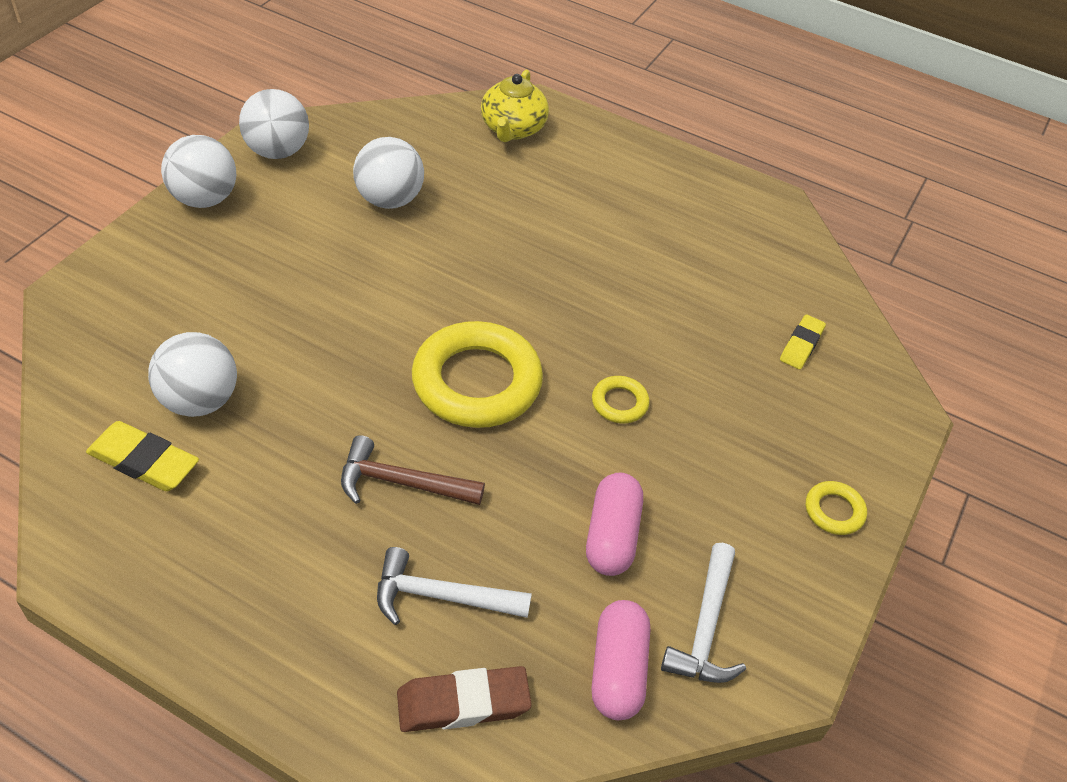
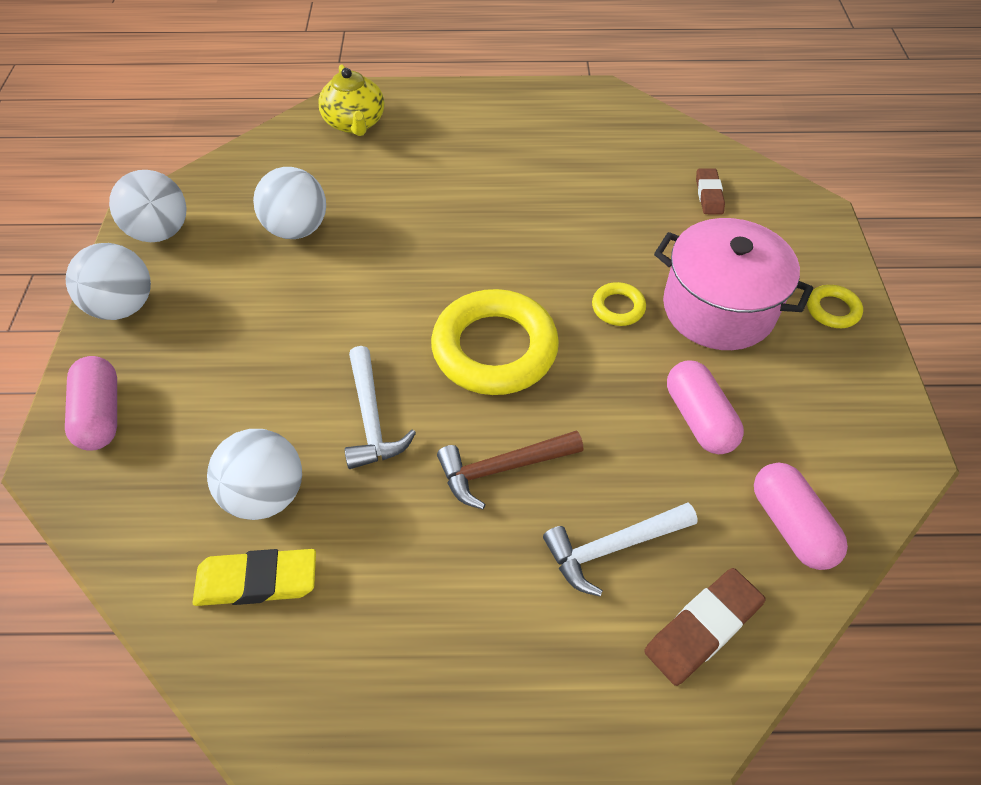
camera: 25 degrees left, 5 degrees up
white hammer [661,543,746,683] -> white hammer moved to [345,346,416,469]
yellow eraser [780,315,826,369] -> brown eraser [696,168,725,214]
none -> pink capsule [65,356,117,451]
none -> pink pot [654,218,813,350]

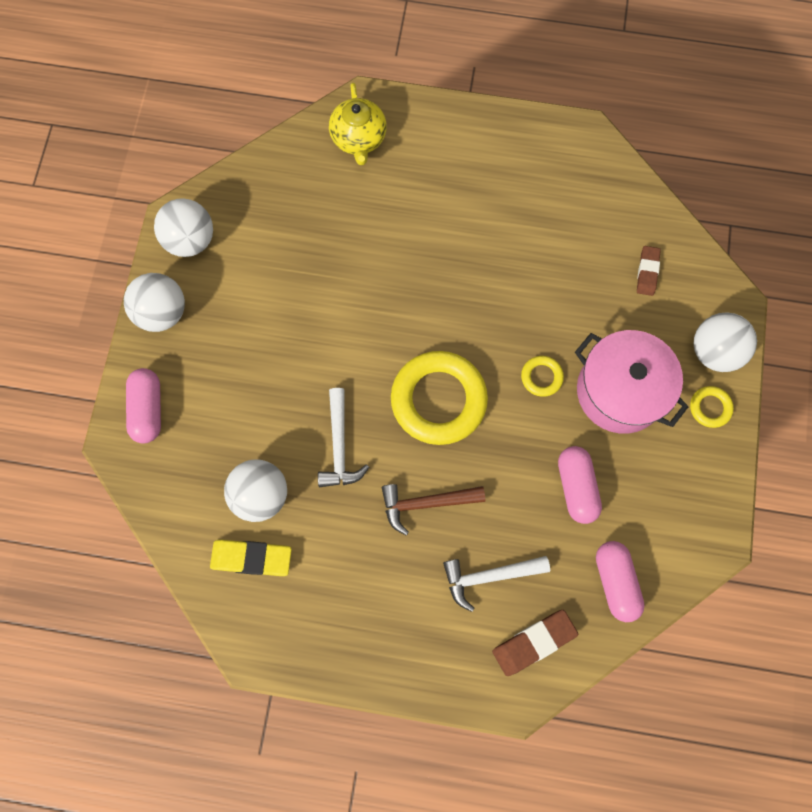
camera: 10 degrees right, 20 degrees up
white ball [253,167,326,239] -> white ball moved to [694,312,757,372]

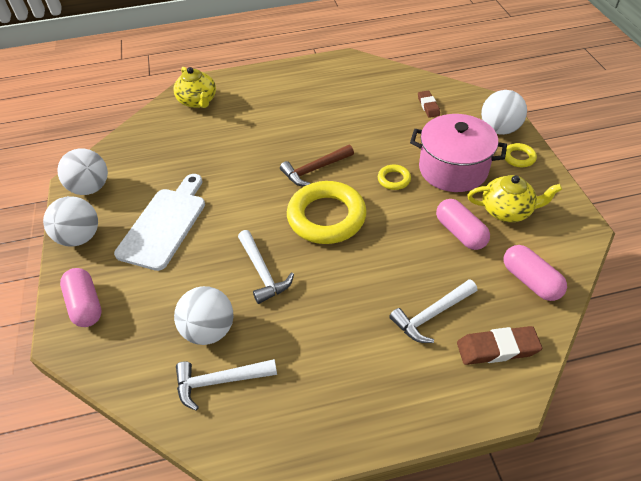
camera: 20 degrees left, 25 degrees down
yellow eraser [210,540,292,576] -> white hammer [176,359,277,411]
brown hammer [382,484,485,535] -> brown hammer moved to [280,145,354,186]
brown eraser [492,610,578,676] -> brown eraser turned 45 degrees clockwise [457,326,542,365]
none -> white cutting board [114,174,205,271]
none -> yellow teapot [467,175,562,222]

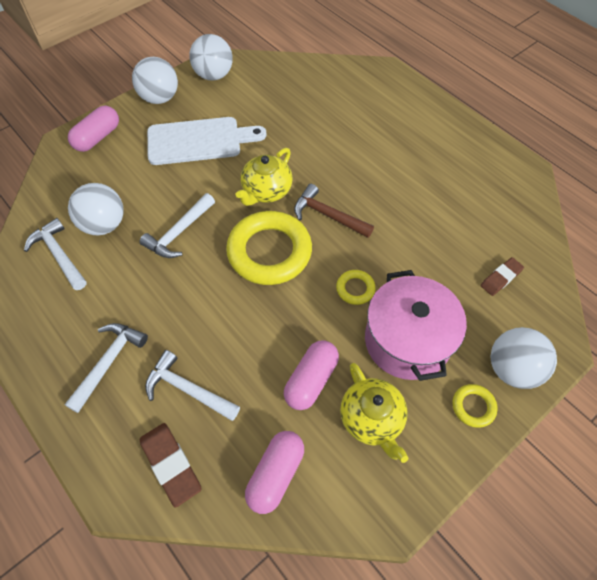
camera: 60 degrees right, 10 degrees up
yellow teapot [174,67,216,108] -> yellow teapot moved to [236,148,292,206]
none -> white hammer [64,323,148,413]

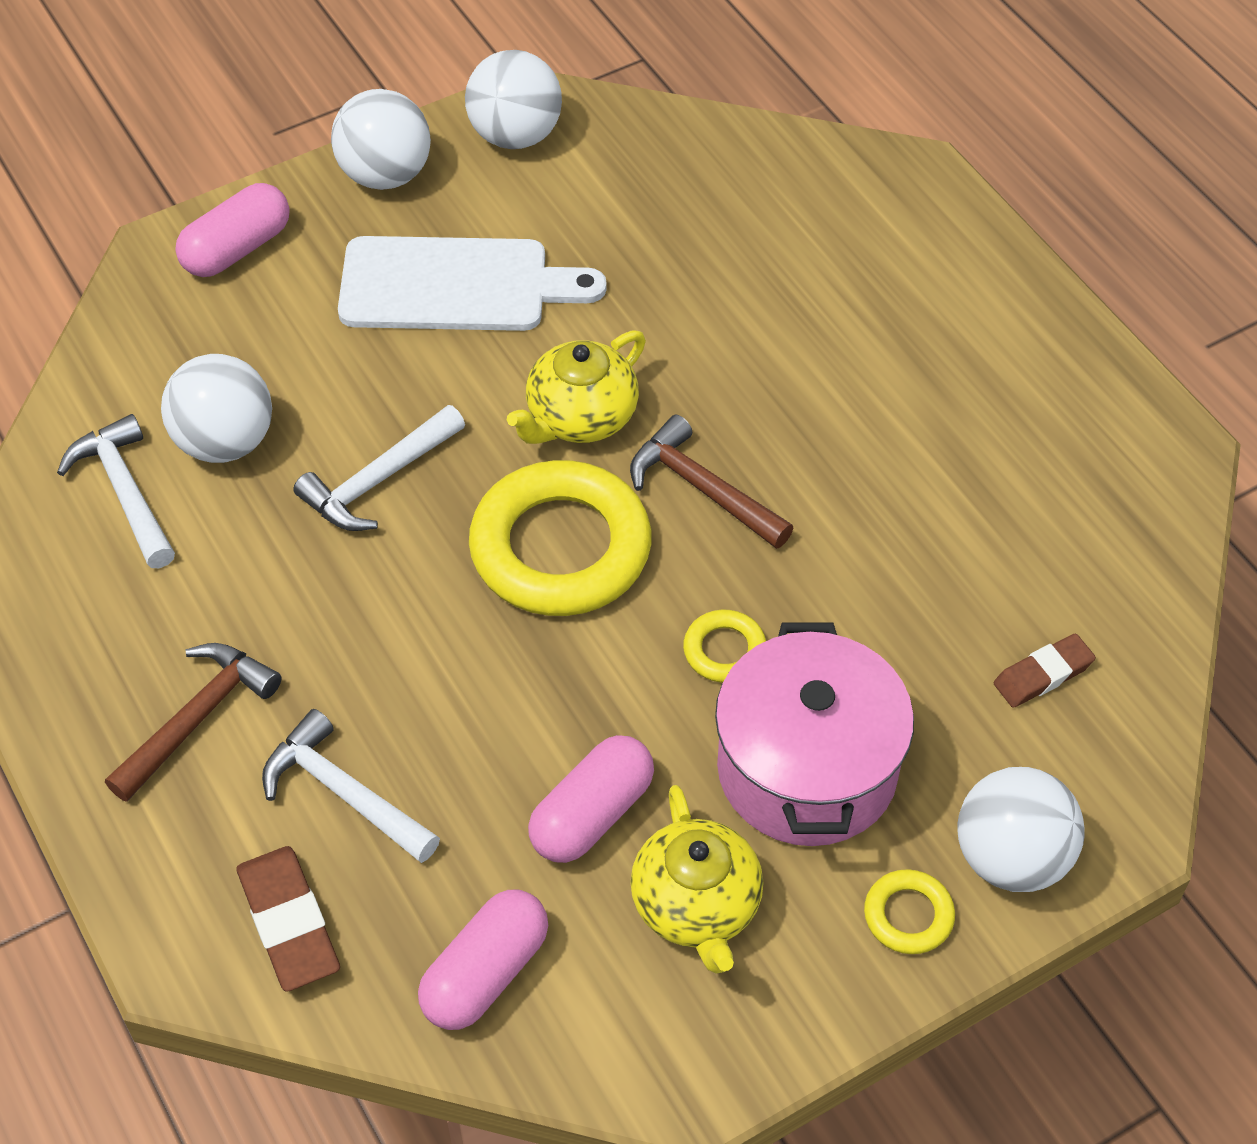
camera: 10 degrees right, 5 degrees down
white hammer [64,323,148,413] -> brown hammer [105,643,282,802]

